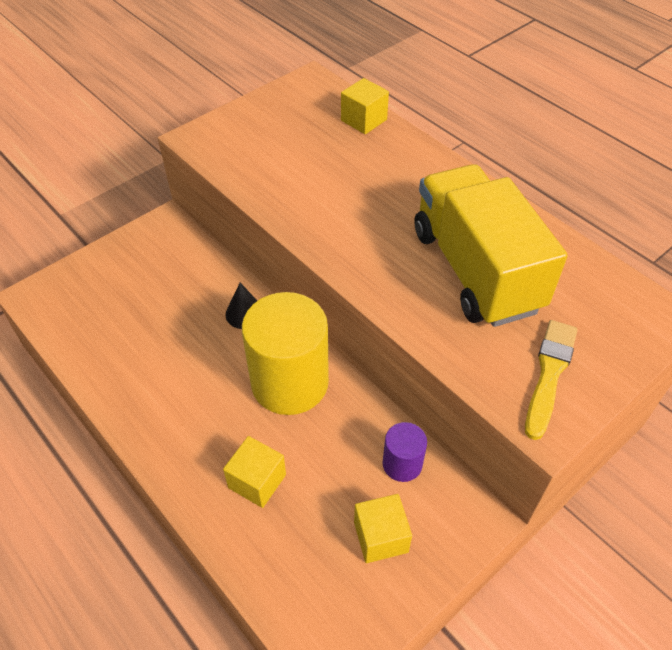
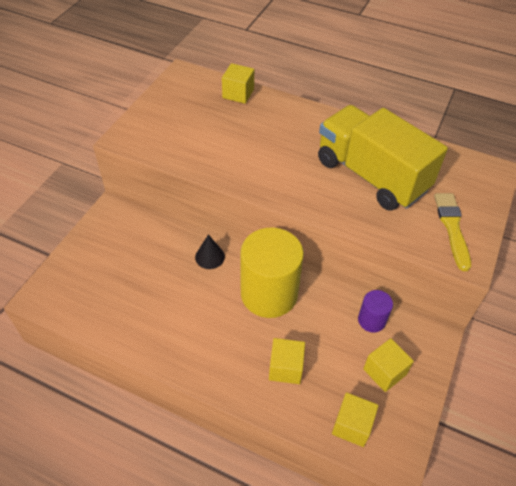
camera: 25 degrees left, 0 degrees up
none -> yellow cube [332,392,378,447]

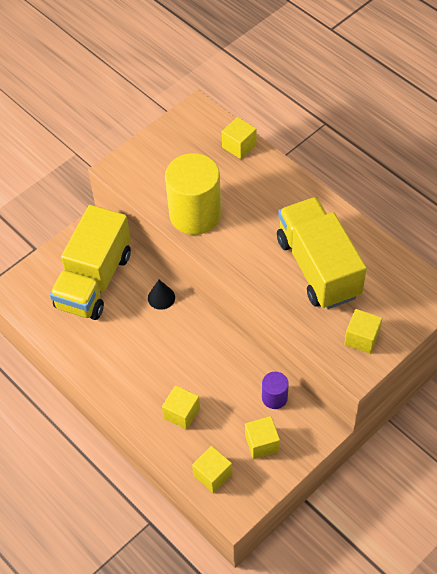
camera: 25 degrees right, 5 degrees up
yellow cylinder [240,228,304,318] -> yellow cylinder moved to [165,153,221,235]
yellow brush [434,193,471,271] -> yellow cube [344,309,382,354]
none -> yellow truck [50,205,131,320]

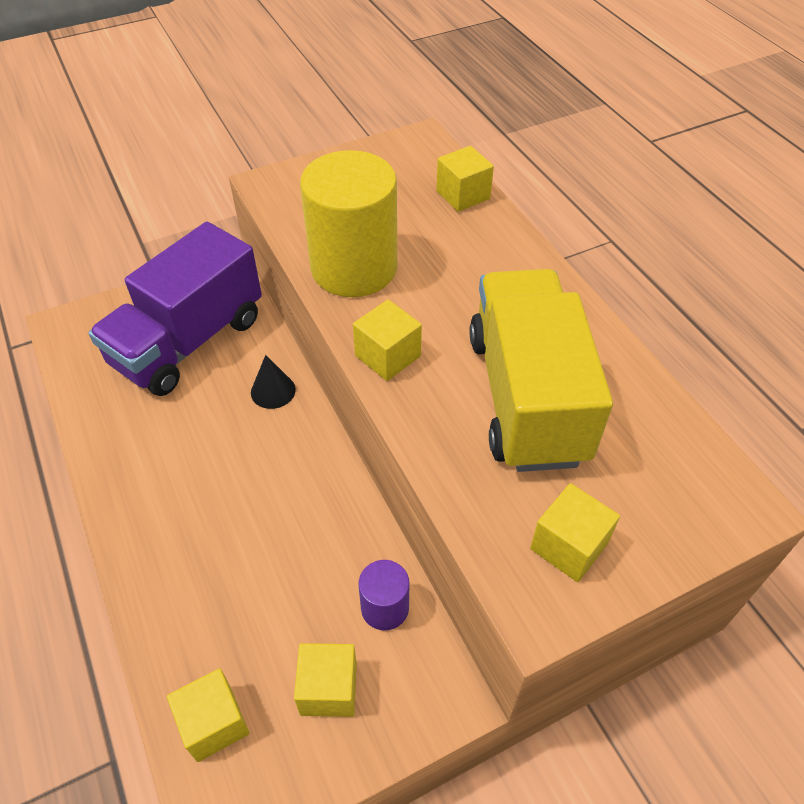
camera: 15 degrees right, 5 degrees down
yellow truck [50,205,131,320] -> purple truck [88,222,262,396]
yellow cube [162,385,200,430] -> yellow cube moved to [353,300,422,381]

